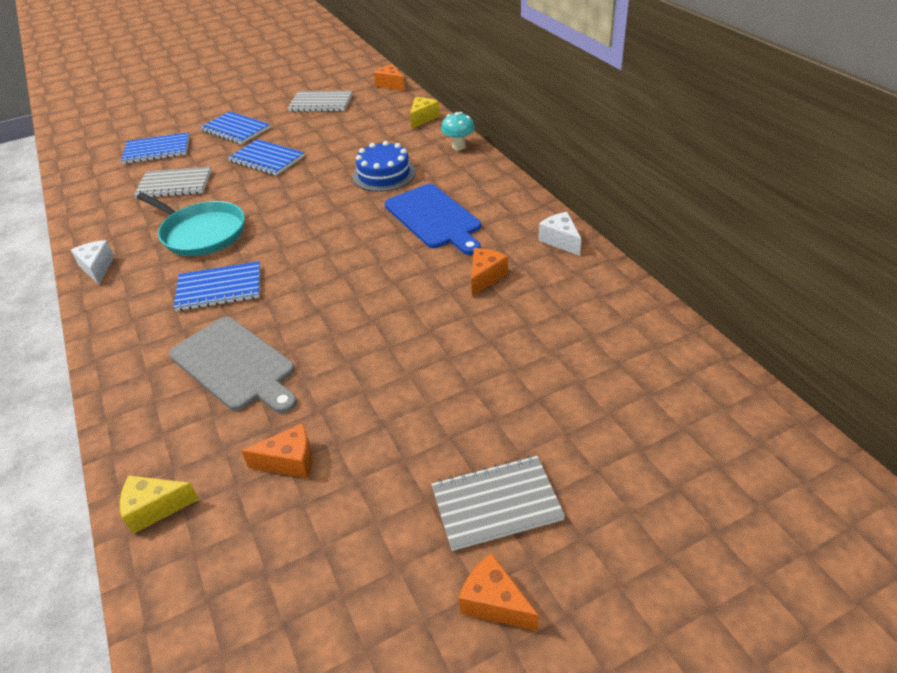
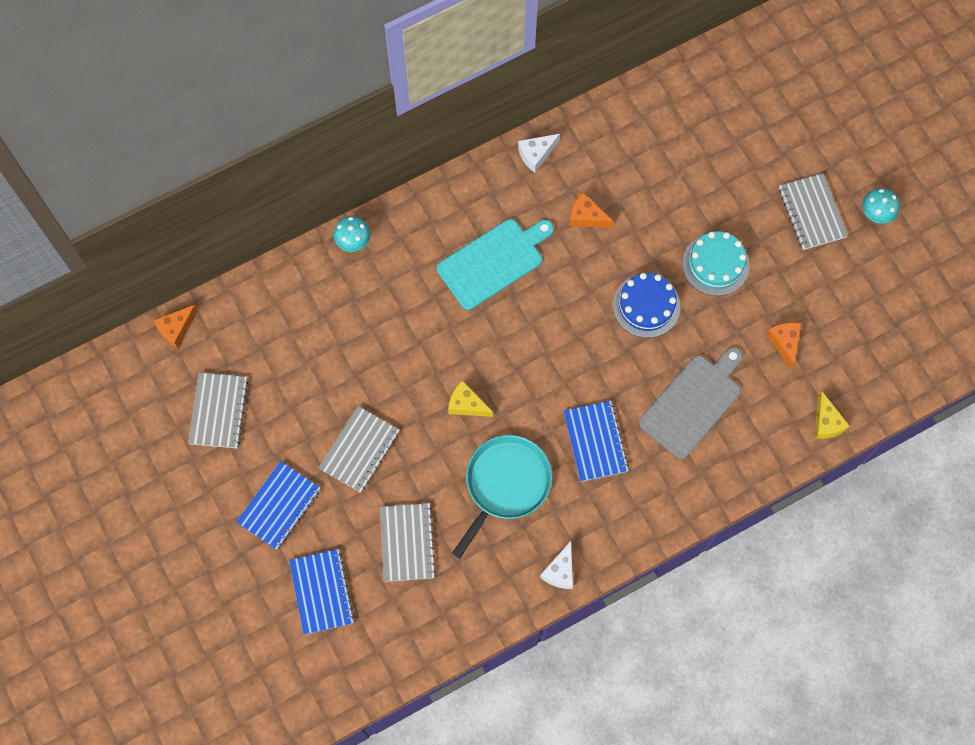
camera: 95 degrees left, 30 degrees up
white cheese [71,240,115,285] -> white cheese turned 45 degrees counterclockwise [540,541,573,589]
blue notebook [228,139,304,176] -> grey notebook [319,406,399,493]
blue cake [353,141,416,192] -> blue cake moved to [613,273,680,338]
blue cutting board [385,184,481,255] -> turquoise cutting board [437,219,554,310]
yellow cheese [410,97,440,129] -> yellow cheese moved to [448,380,493,417]
orange cheese [459,553,539,631] -> turquoise mushroom [862,188,900,224]
none -> turquoise cake [682,231,750,296]

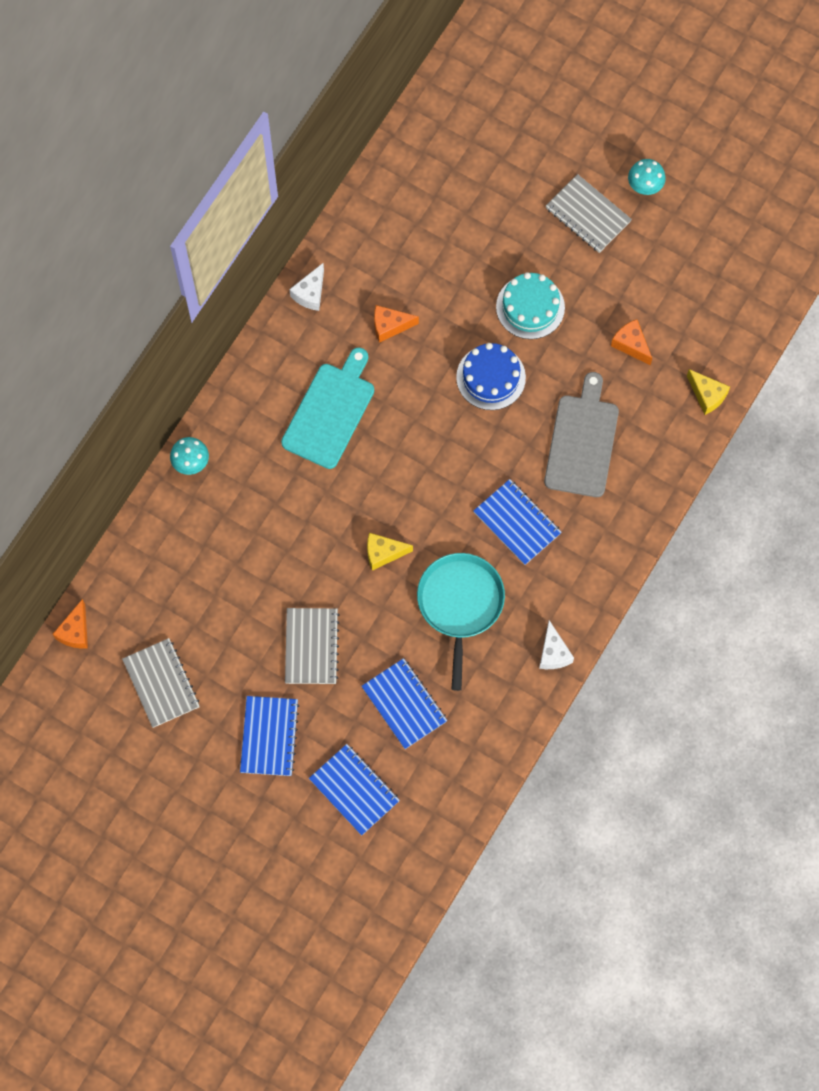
camera: 30 degrees left, 0 degrees up
grey notebook [380,503,436,582] -> blue notebook [361,658,447,749]

